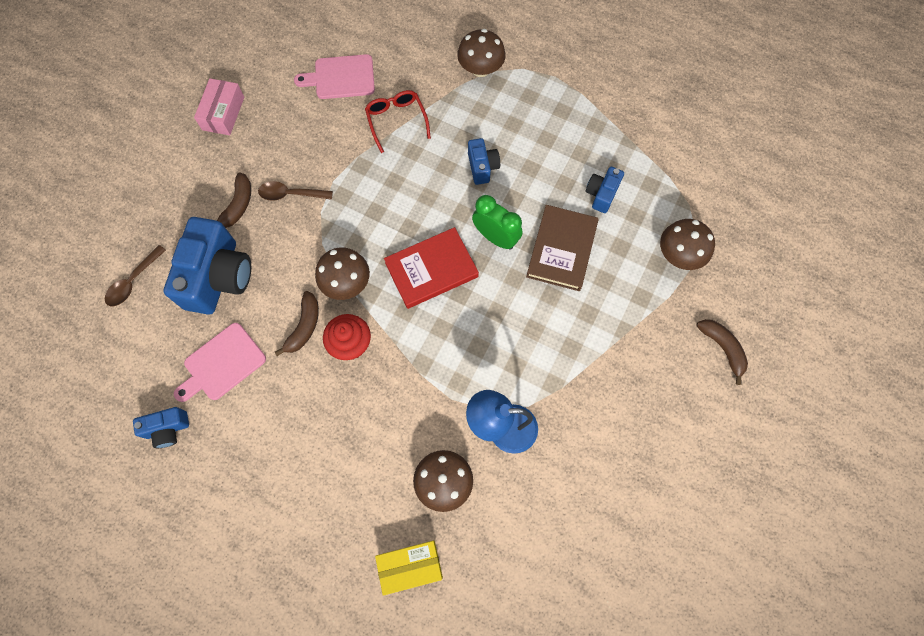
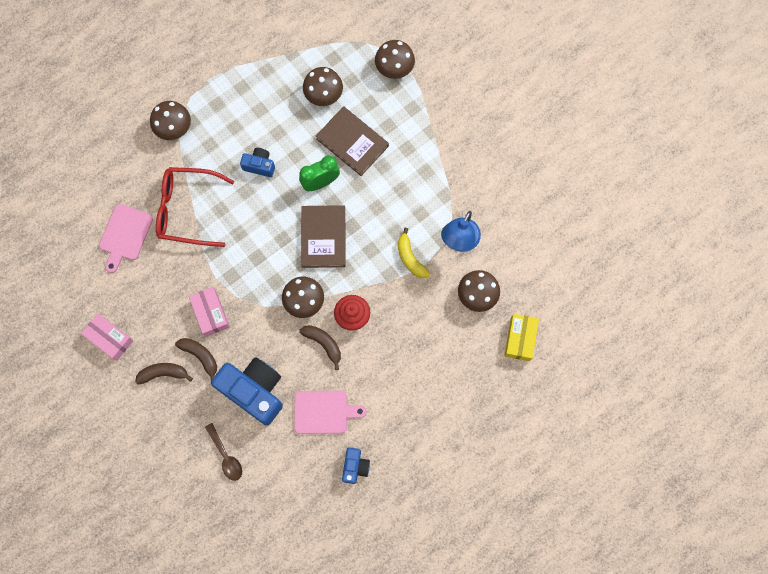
camera: 65 degrees left, 5 degrees up
pink cutting board [174,323,266,402] -> pink cutting board turned 75 degrees counterclockwise [294,391,367,434]
brown spoon [258,181,333,201] -> pink box [189,287,230,337]
red glasses [365,90,431,153] -> red glasses [156,167,234,247], size x1.61
red book [384,227,479,309] -> brown book [301,205,346,268]
blue camera [585,167,624,213] -> brown mushroom [303,67,343,106]
brown banana [696,319,748,385] -> brown banana moved to [135,363,193,385]
none -> yellow banana [398,228,430,278]

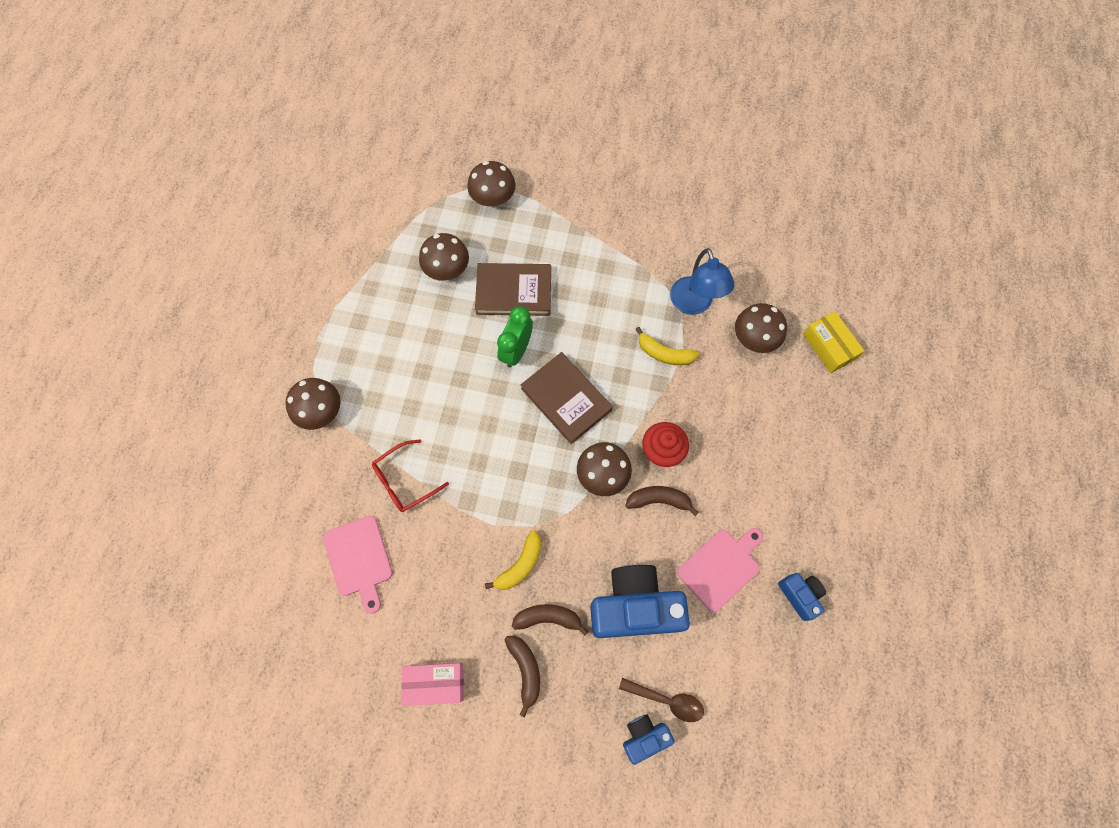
camera: 40 degrees left, 5 degrees down
brown banana [135,363,193,385] -> brown banana turned 120 degrees clockwise [505,636,540,717]
red glasses [156,167,234,247] -> red glasses [372,439,449,512], size x0.62
pink box [189,287,230,337] -> yellow banana [485,530,542,590]
blue camera [240,148,275,177] -> blue camera moved to [623,715,674,765]

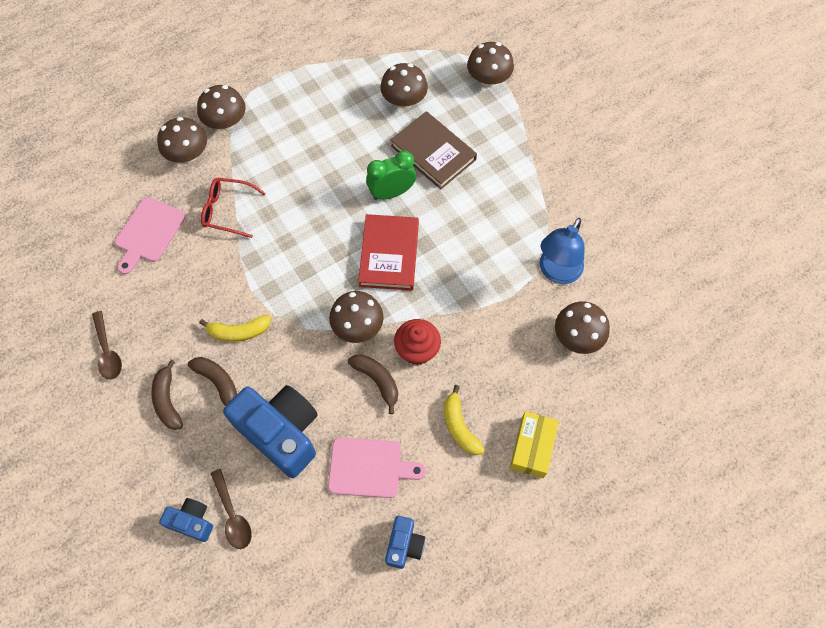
camera: 45 degrees right, 5 degrees down
pink box [401,663,464,706] -> brown spoon [92,311,122,380]
brown banana [505,636,540,717] -> brown banana turned 135 degrees clockwise [152,360,183,430]
brown book [521,352,613,444] -> red book [358,214,419,291]
yellow banana [635,327,699,365] -> yellow banana moved to [444,385,485,455]
yellow box [803,311,864,373] -> yellow box moved to [510,411,559,478]
none -> brown mushroom [157,117,207,163]

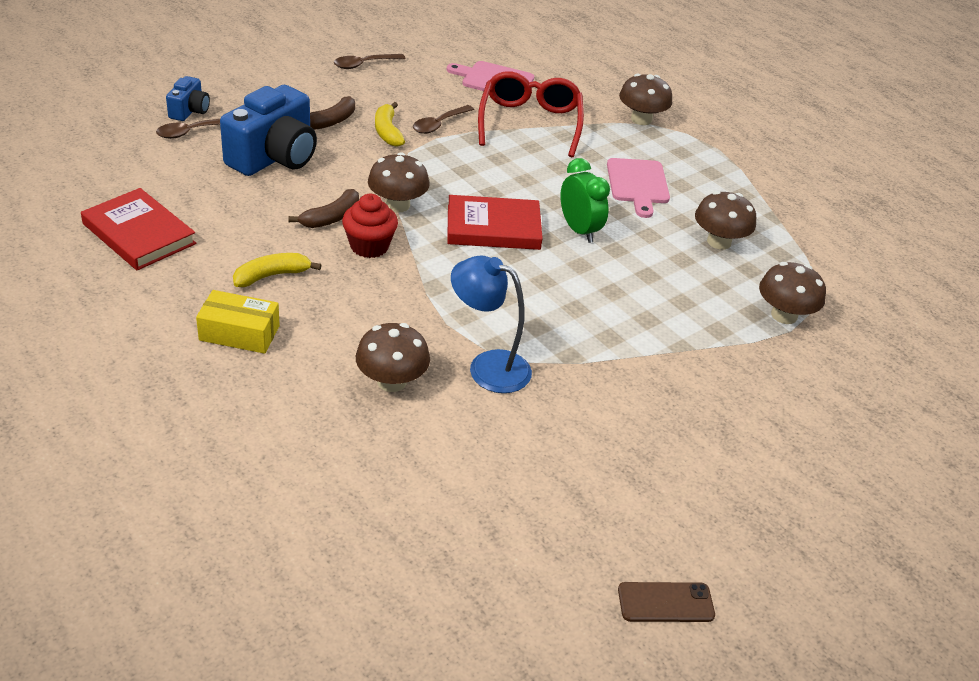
camera: 80 degrees right, 25 degrees down
brown banana [152,360,183,430] -> none
brown mushroom [157,117,207,163] -> none
red glasses [201,178,266,238] -> red glasses [478,71,584,157], size x1.61
pink cutting board [328,437,426,498] -> pink cutting board moved to [607,158,670,218]
blue camera [385,516,425,569] -> red book [81,188,196,270]
brown book [391,111,477,190] -> none
none -> brown spoon [413,105,474,134]
none -> brown phone [618,582,715,622]

